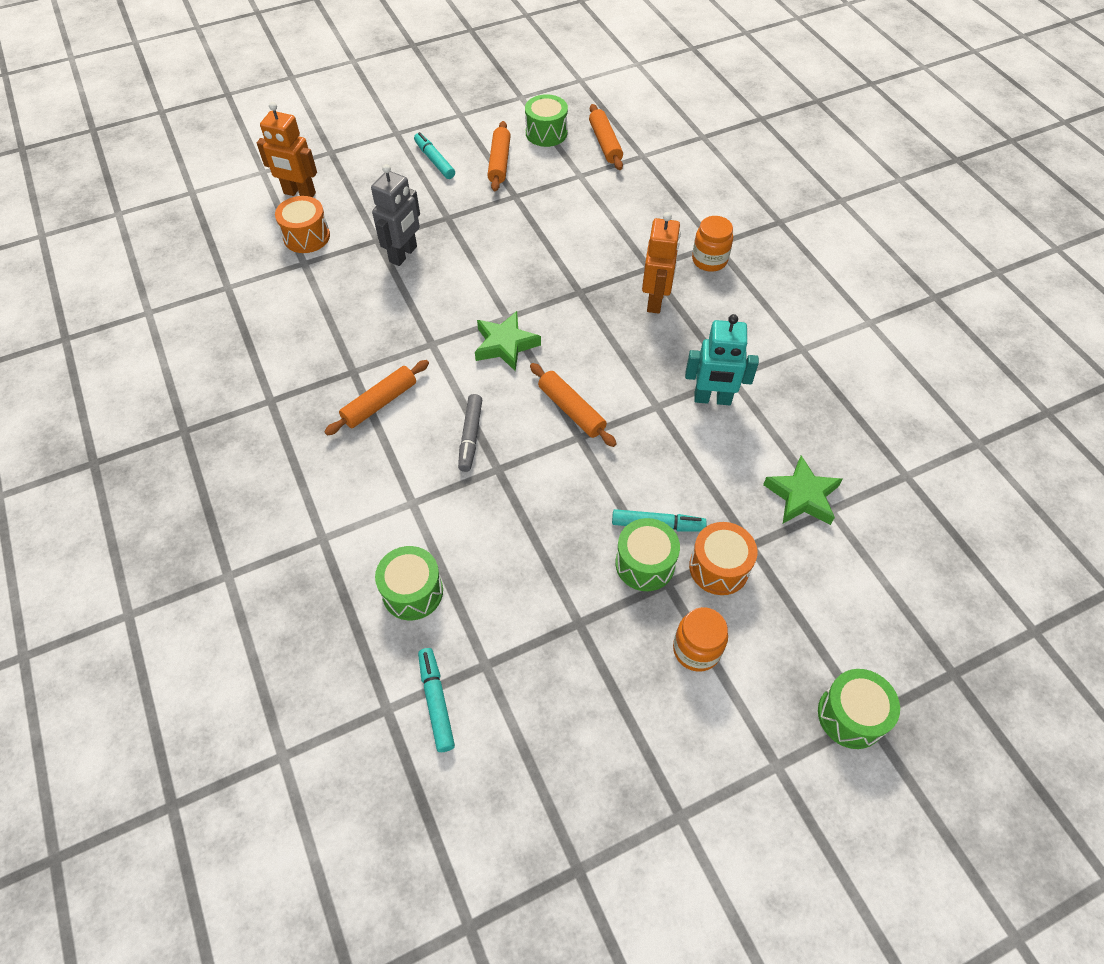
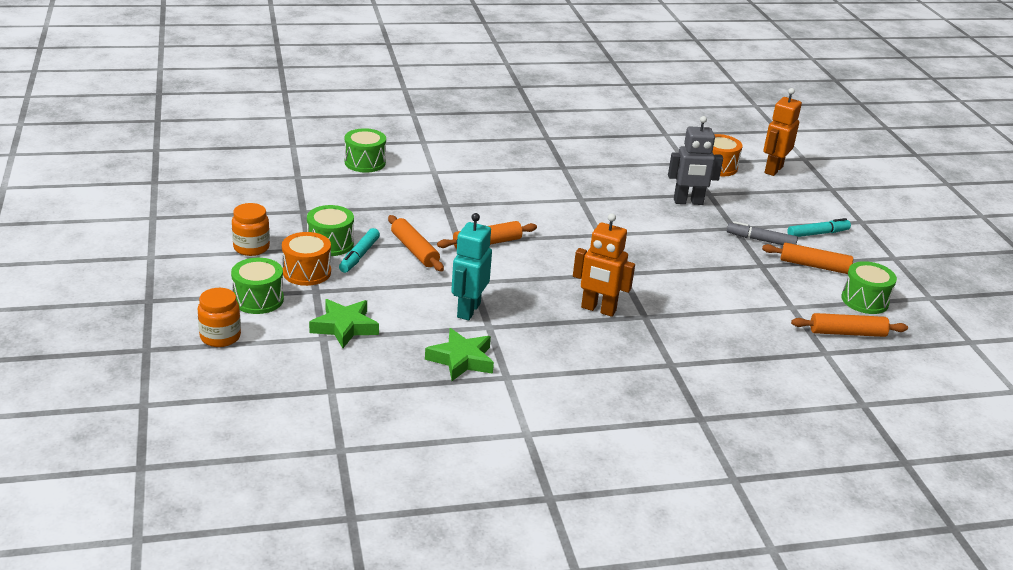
camera: 100 degrees right, 25 degrees down
orange rolling pin [324,360,429,436] -> orange rolling pin moved to [388,215,444,271]
grey robot [371,164,420,266] -> grey robot turned 45 degrees counterclockwise [668,116,723,205]
turquoise marker [418,648,455,752] -> none
grey marker [458,394,482,472] -> grey marker moved to [727,221,798,245]
green star [475,311,541,371] -> green star moved to [425,328,494,381]
orange jar [692,216,733,272] -> orange jar moved to [198,288,241,347]
green drum [818,669,900,749] -> green drum moved to [231,258,284,314]

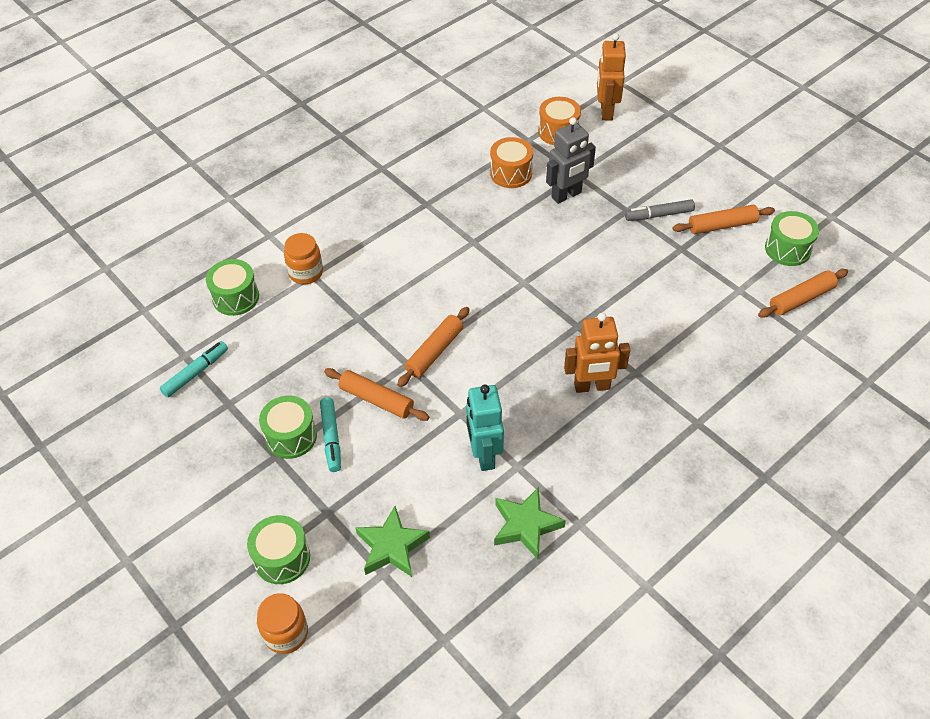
camera: 25 degrees left, 20 degrees up
orange jar [232,203,270,256] -> orange jar moved to [284,233,323,285]
orange drum [282,232,331,286] -> orange drum moved to [490,137,533,188]
turquoise marker [787,218,851,237] -> turquoise marker moved to [160,341,228,398]

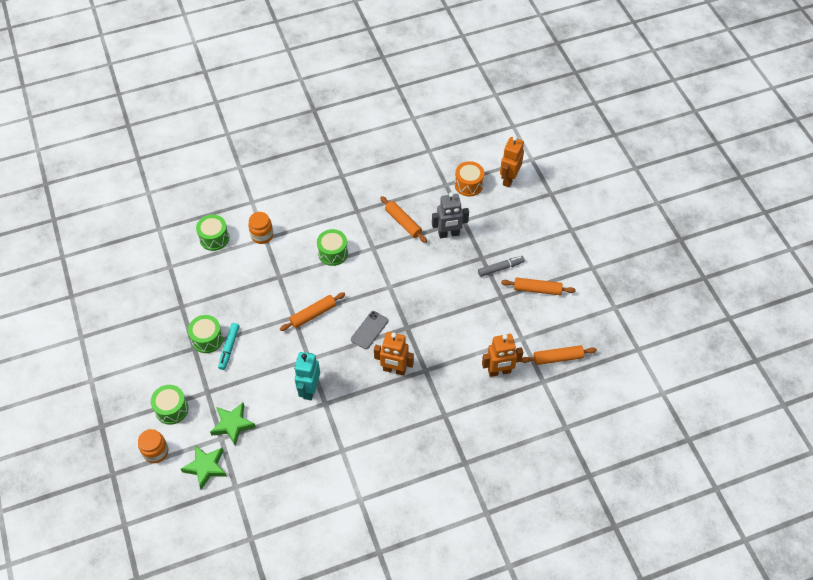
camera: 20 degrees right, 5 degrees up
turquoise marker [160,341,228,398] -> none
orange rolling pin [324,368,429,421] -> orange rolling pin moved to [380,196,427,243]
orange drum [490,137,533,188] -> none
green star [494,487,566,559] -> green star moved to [181,445,227,490]
grey marker [625,199,695,221] -> grey marker turned 150 degrees clockwise [478,256,525,277]
green drum [765,211,819,266] -> green drum moved to [317,229,348,266]
none -> grey phone [351,311,388,349]
none -> orange robot [482,334,523,377]

